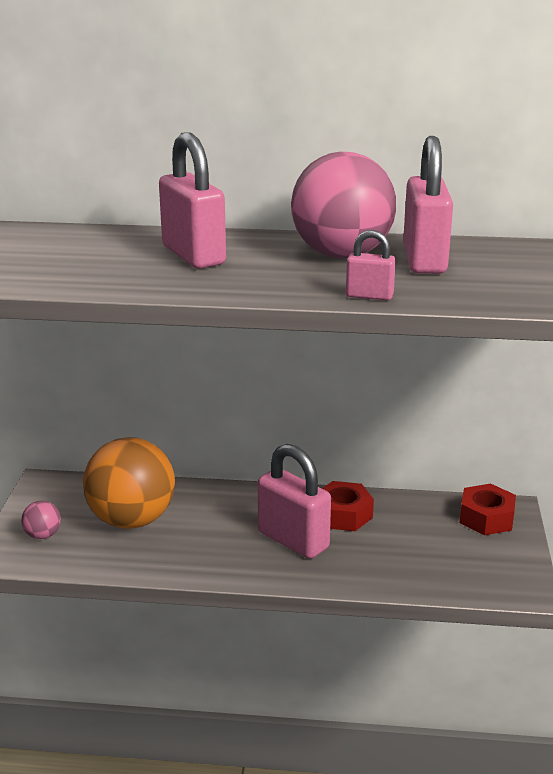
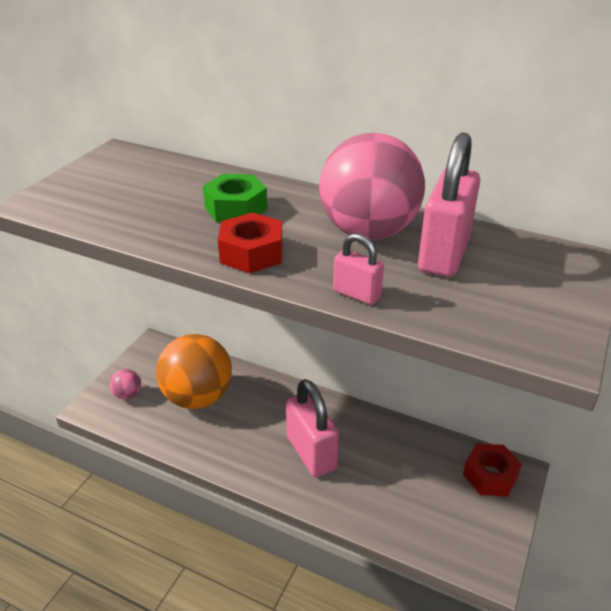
camera: 20 degrees right, 10 degrees up
pink padlock [159,132,226,269] -> green nut [203,174,267,222]
red nut [322,481,374,531] -> red nut moved to [218,213,282,273]

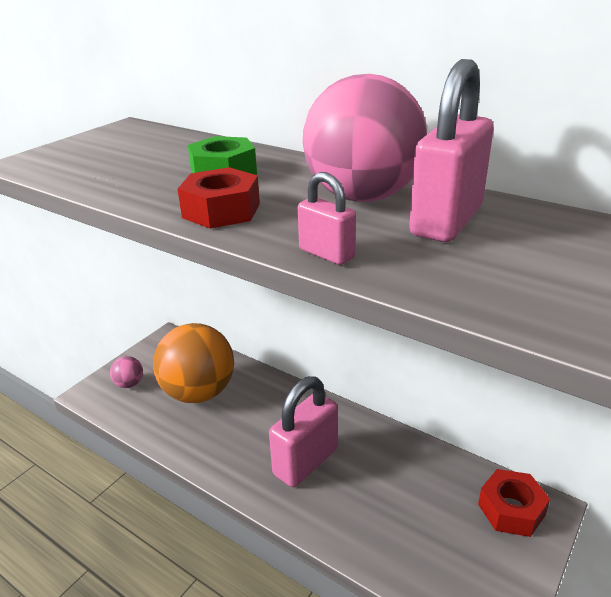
camera: 10 degrees right, 5 degrees down
pink padlock [286,379,339,477] -> pink padlock turned 60 degrees clockwise [269,376,338,487]

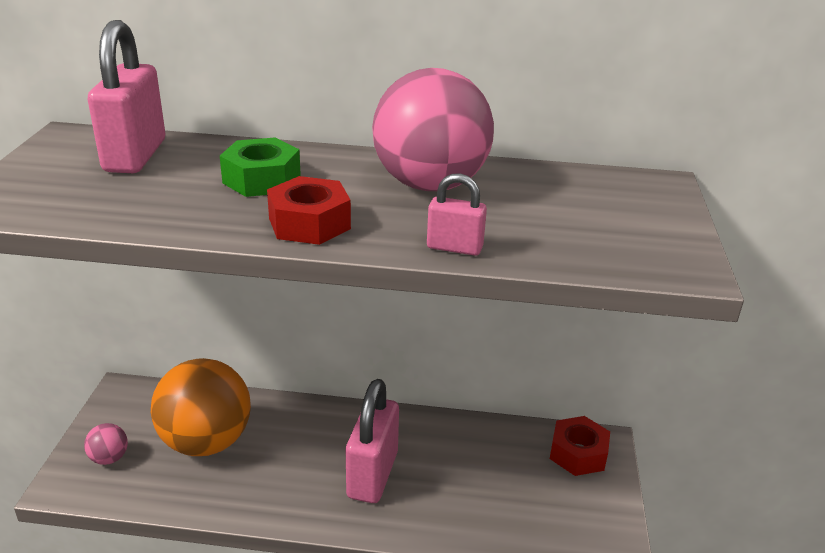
camera: 30 degrees left, 0 degrees up
pink padlock [409,59,494,242] -> pink padlock moved to [88,20,165,173]

